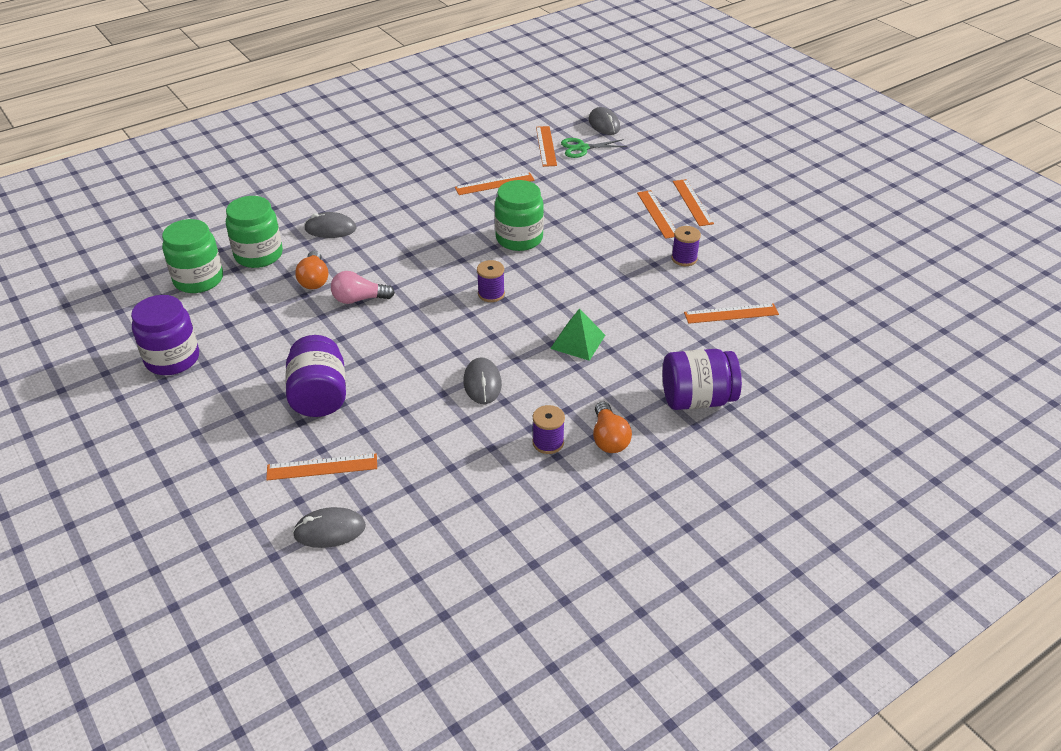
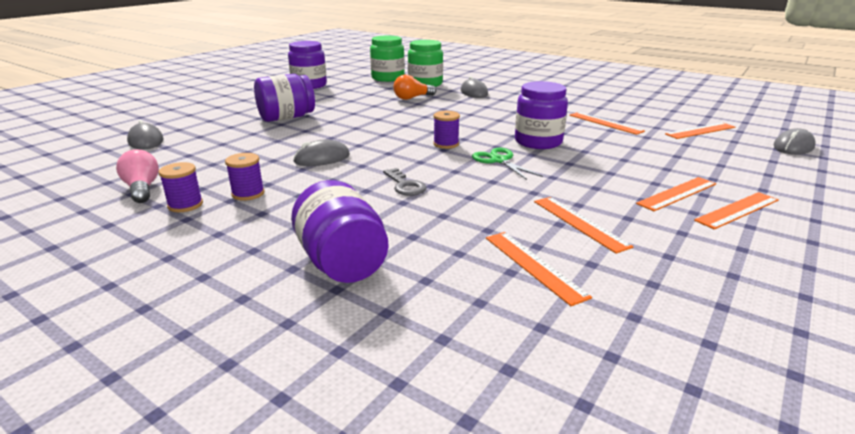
camera: 70 degrees right, 15 degrees down
orange ruler [266,454,377,480] -> orange ruler moved to [534,197,634,254]
pink light bulb [331,271,395,304] -> pink light bulb moved to [116,149,159,203]
green jar [495,180,544,251] -> purple jar [515,81,568,149]
green pyramid [550,308,605,361] -> grey key [383,168,427,196]
green scissors [561,138,627,158] -> green scissors moved to [472,148,543,180]
orange light bulb [593,401,632,453] -> none
purple spool [671,226,701,266] -> purple spool moved to [158,162,203,212]

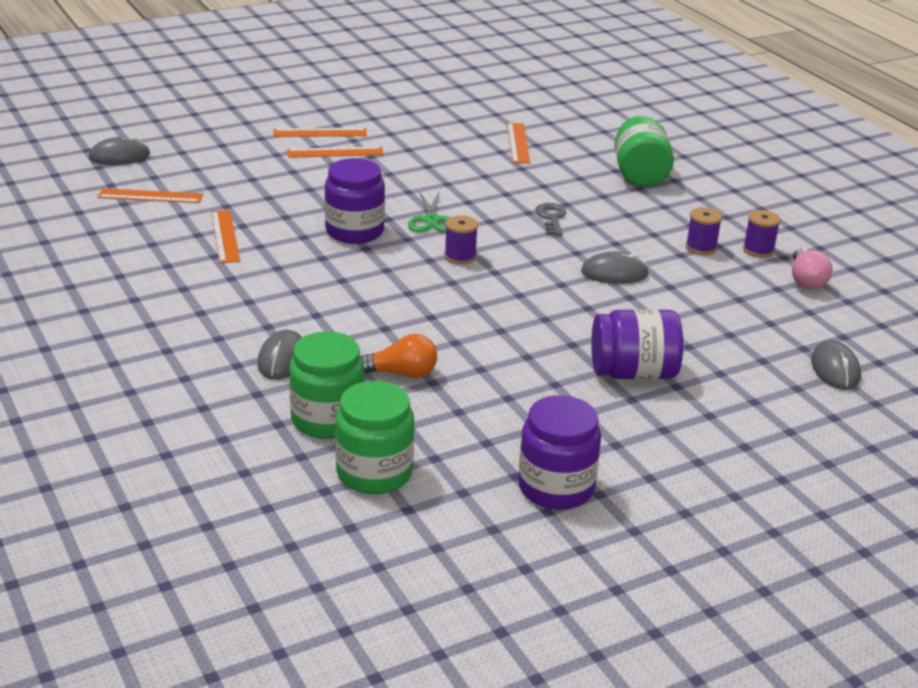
camera: 155 degrees left, 5 degrees up
purple jar [291,180,389,283] -> green jar [615,116,674,187]
orange ruler [534,197,634,254] -> none

